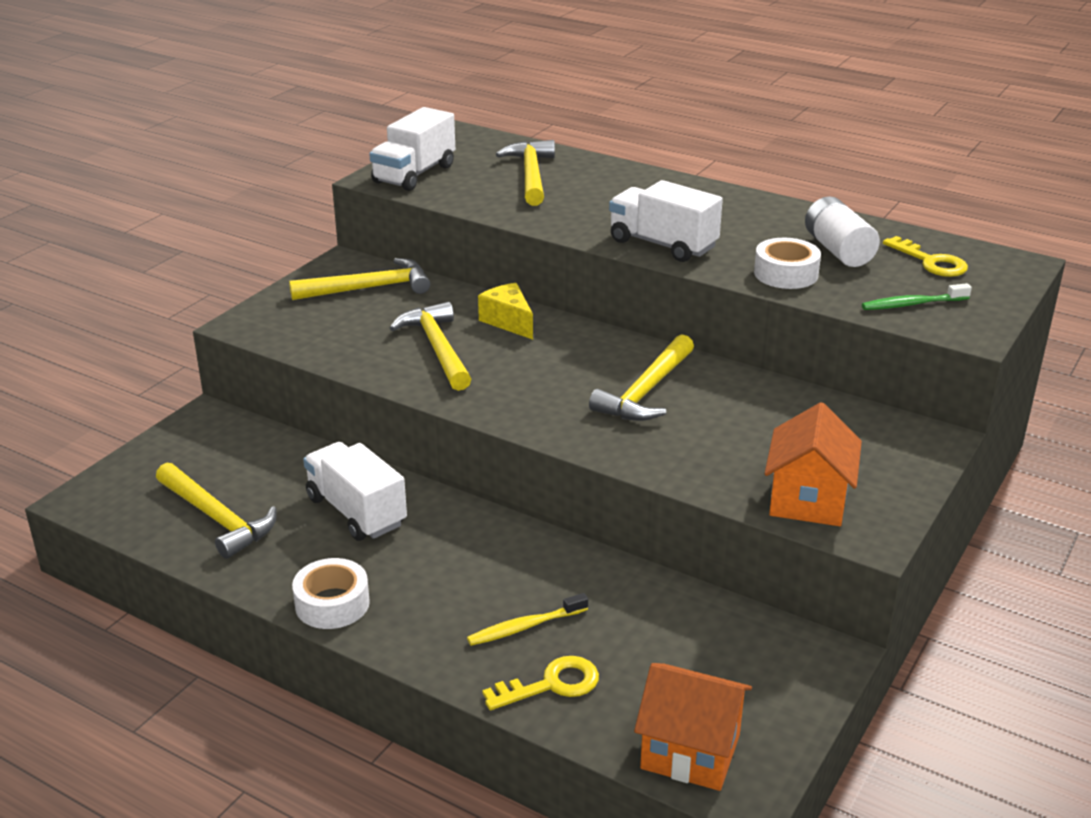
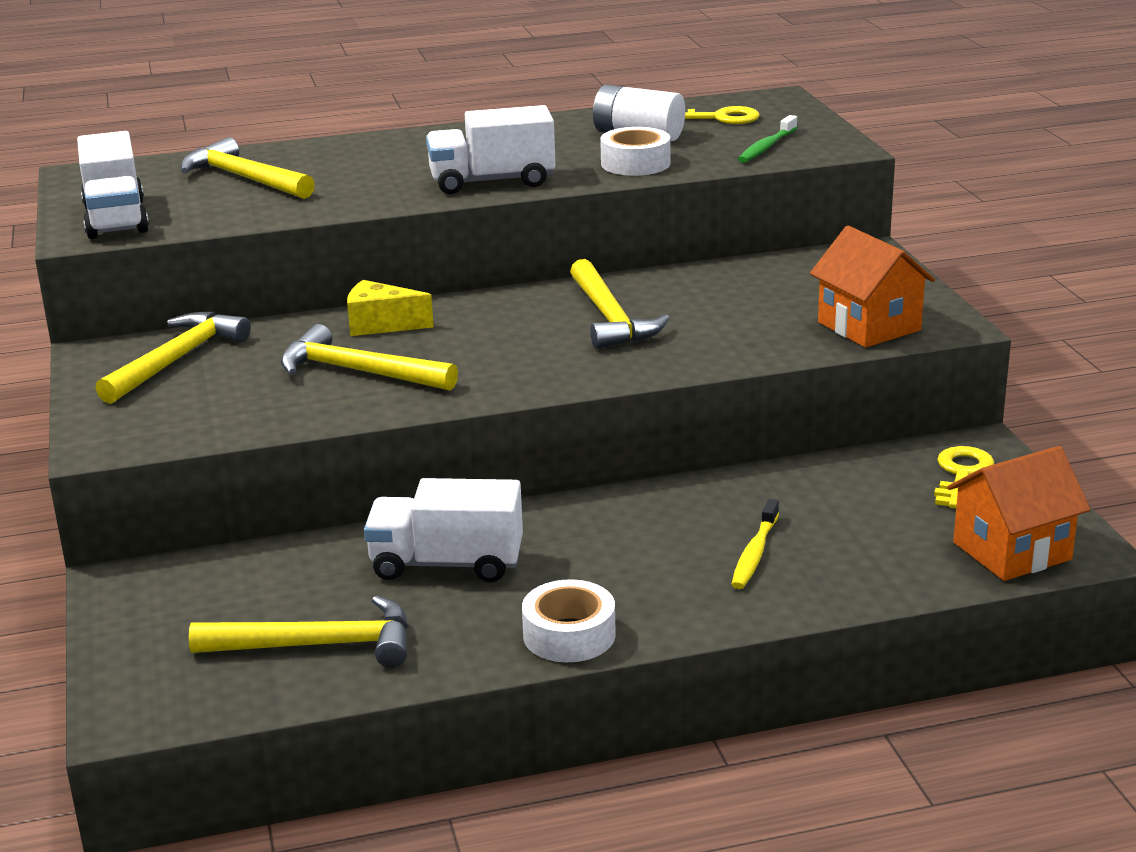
camera: 45 degrees left, 5 degrees down
yellow key [482,656,599,710] -> yellow key moved to [934,446,994,509]

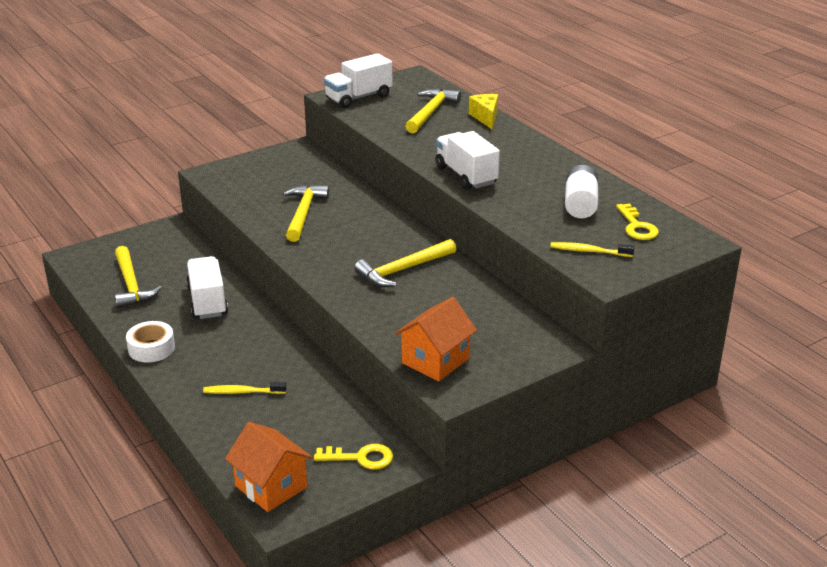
camera: 70 degrees right, 5 degrees up
yellow hammer [95,312,251,404] -> none
yellow cheese [347,280,434,336] -> yellow cheese moved to [469,94,498,129]
white tape [600,127,670,176] -> none
green toothbrush [738,115,797,163] -> yellow toothbrush [550,242,635,257]

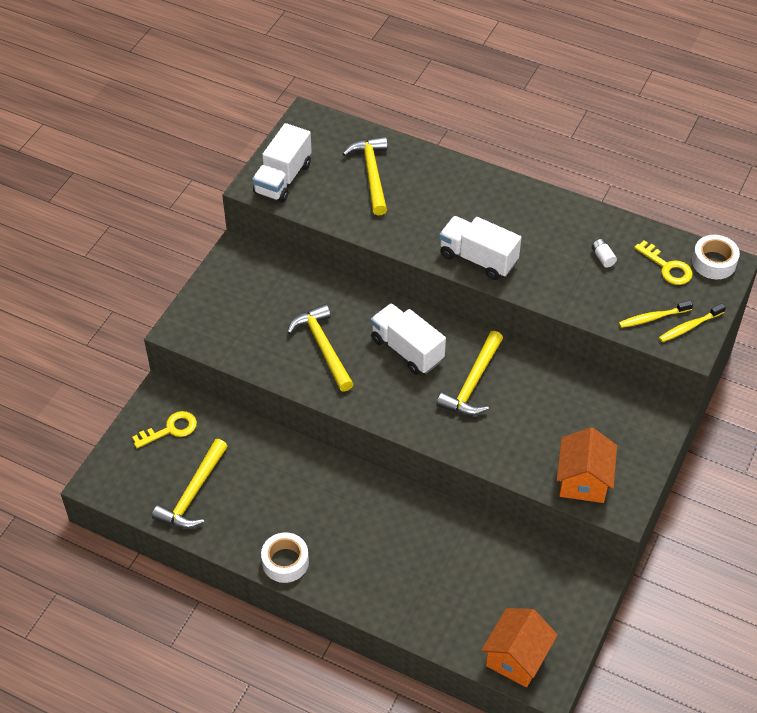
camera: 30 degrees left, 20 degrees up
yellow hammer [114,246,162,308] -> yellow hammer turned 75 degrees clockwise [152,439,228,528]
white truck [186,256,228,319] -> white truck moved to [371,303,446,375]
yellow toothbrush [203,382,286,394] -> yellow toothbrush moved to [659,303,726,342]
orange house [225,422,313,512] -> orange house turned 75 degrees counterclockwise [481,608,558,688]
yellow key [314,444,393,469] -> yellow key moved to [132,411,197,448]
yellow cheese [469,94,498,129] -> none
white battery [565,165,598,218] -> white battery [592,239,617,268], size x0.49
none -> white tape [692,235,740,279]

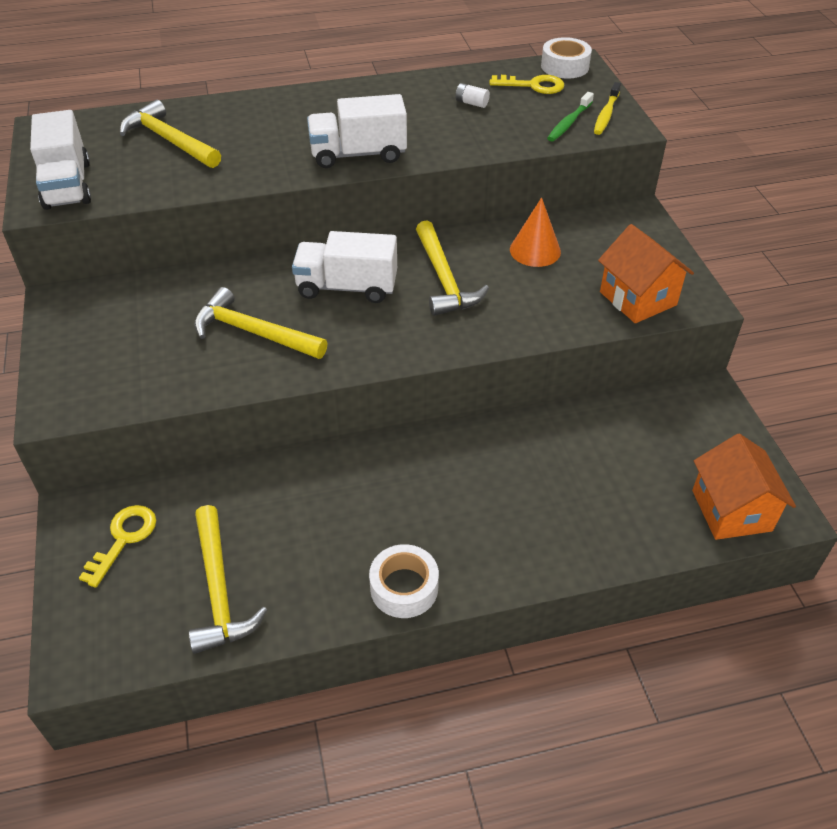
camera: 40 degrees left, 5 degrees down
yellow toothbrush [619,300,693,328] -> green toothbrush [547,92,594,142]
none -> orange cone [510,197,561,267]

